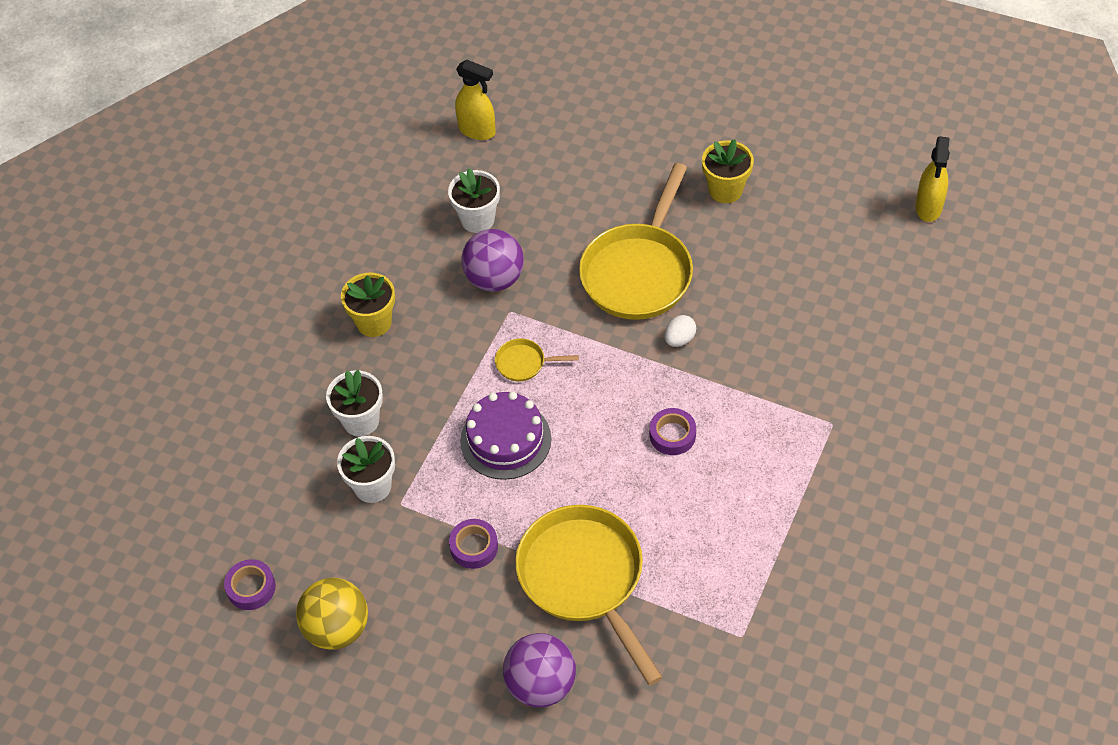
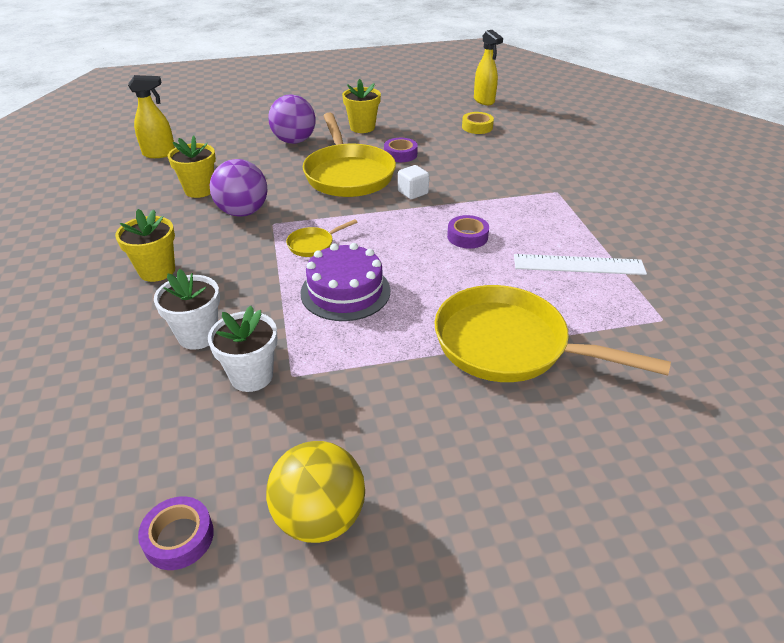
camera: 40 degrees left, 15 degrees down
white flower pot [448,168,500,233] -> yellow flower pot [168,135,216,198]
purple tape [449,519,498,569] -> purple tape moved to [384,138,418,162]
purple ball [503,633,576,707] -> purple ball moved to [268,95,316,144]
white egg [664,315,696,347] -> white cube [398,165,429,199]
none -> yellow tape [462,112,494,134]
none -> white ruler [514,254,647,275]

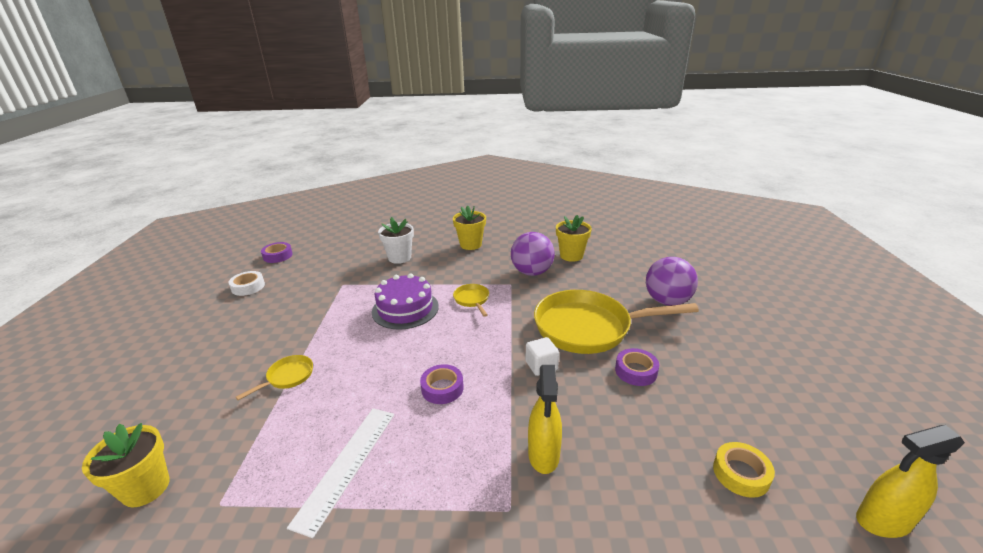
camera: 105 degrees right, 10 degrees down
yellow spray bottle [128,75,175,158] -> yellow spray bottle moved to [528,365,562,474]
white flower pot [208,306,278,392] -> none
yellow ball [266,441,365,543] -> white tape [229,271,265,296]
yellow flower pot [342,79,381,133] -> yellow flower pot moved to [82,423,170,508]
yellow pan [434,285,671,382] -> yellow pan [235,355,313,400], size x0.43

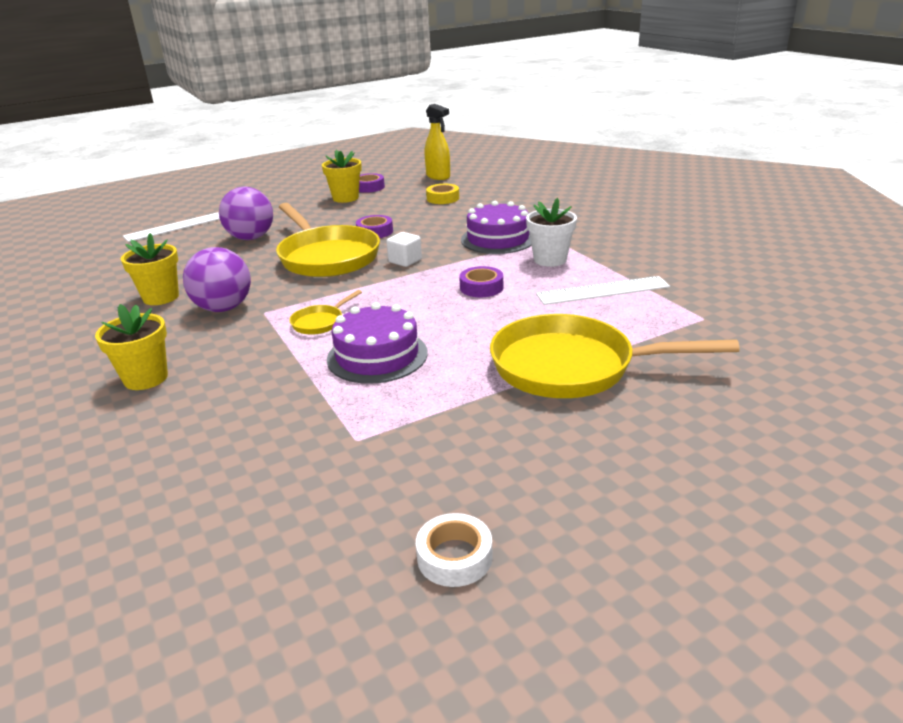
camera: 120 degrees left, 0 degrees up
yellow flower pot [82,423,170,508] -> yellow flower pot moved to [322,150,362,203]
yellow pan [235,355,313,400] -> yellow pan [490,314,740,398], size x2.35
purple tape [261,242,293,263] -> purple tape moved to [359,173,385,193]
white flower pot [378,217,414,264] -> white flower pot moved to [526,198,577,267]
yellow spray bottle [528,365,562,474] -> purple cake [461,201,532,254]
none -> white ruler [123,212,220,242]

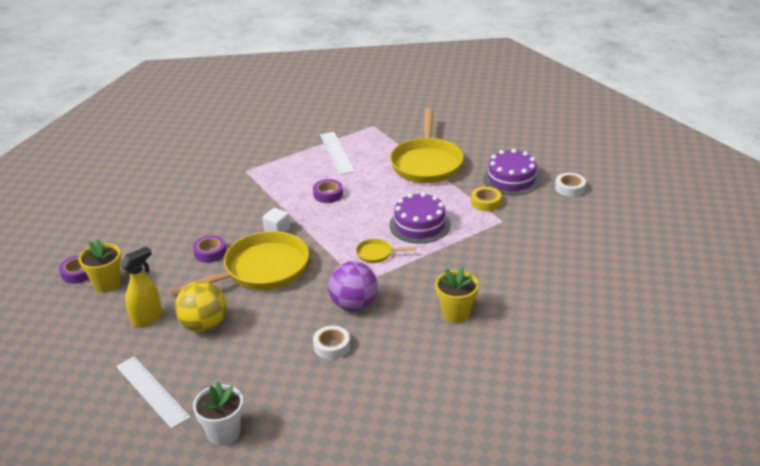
camera: 95 degrees left, 5 degrees up
yellow flower pot [121,233,179,305] -> white tape [313,326,350,359]
purple ball [219,187,273,240] -> yellow ball [175,281,227,332]
yellow pan [289,290,362,335] -> yellow pan turned 150 degrees clockwise [356,239,416,263]
yellow spray bottle [425,104,450,180] -> yellow spray bottle moved to [120,247,162,327]
yellow tape [426,184,459,204] -> yellow tape moved to [471,187,501,211]
purple cake [461,201,532,254] -> purple cake moved to [483,149,541,196]
white flower pot [526,198,577,267] -> white flower pot moved to [193,381,243,446]

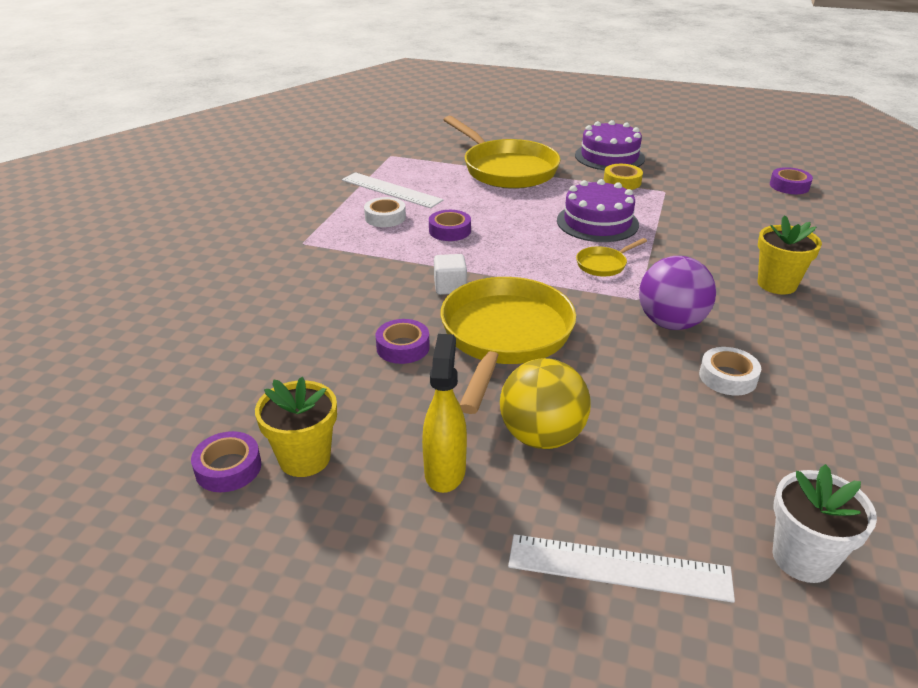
camera: 40 degrees left, 0 degrees up
white tape [555,173,586,197] -> white tape moved to [364,197,406,227]
none -> purple tape [770,167,813,194]

